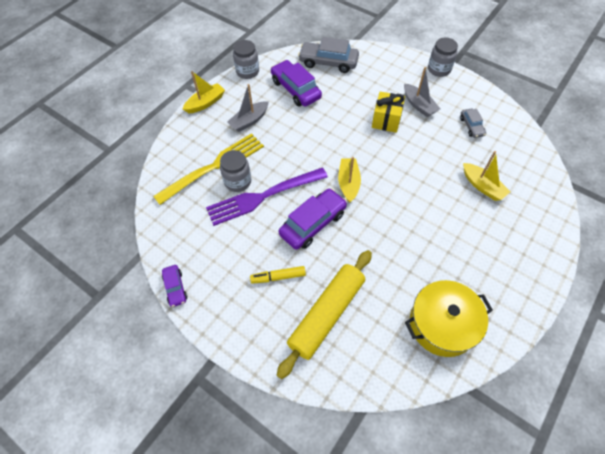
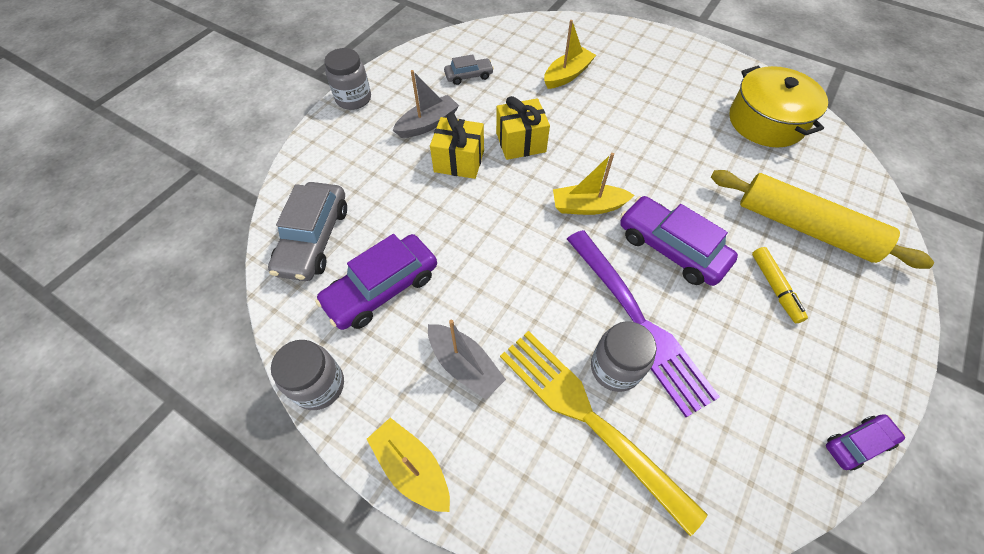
camera: 95 degrees left, 0 degrees up
none -> yellow gift [496,96,550,160]

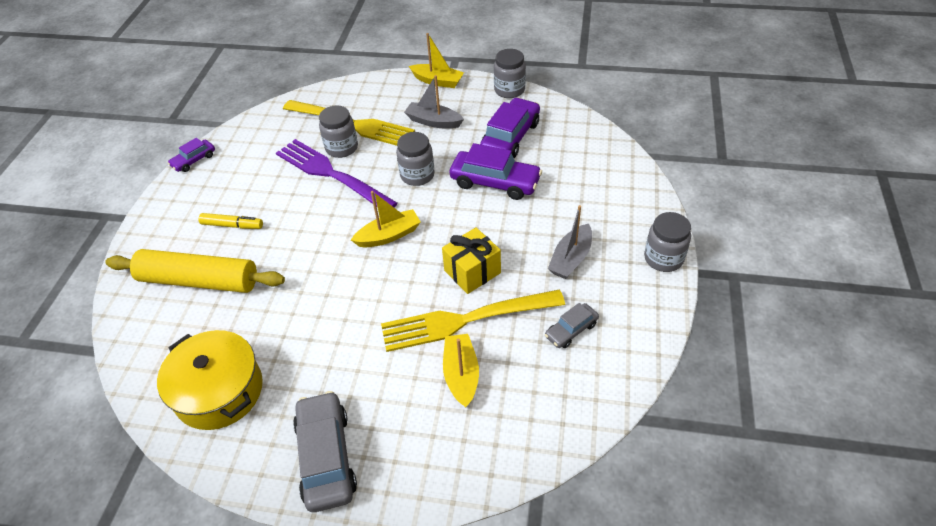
camera: 160 degrees right, 10 degrees down
grey car [268,182,347,281] -> grey car moved to [293,391,357,512]
yellow gift [430,112,484,179] -> none
yellow boat [544,20,596,89] -> yellow boat turned 150 degrees clockwise [443,334,479,408]
purple car [620,196,738,286] -> purple car moved to [450,143,542,200]
yellow marker [752,247,808,323] -> yellow marker turned 135 degrees clockwise [199,213,263,229]
none -> yellow fork [381,290,565,352]
none -> grey jar [396,132,435,186]

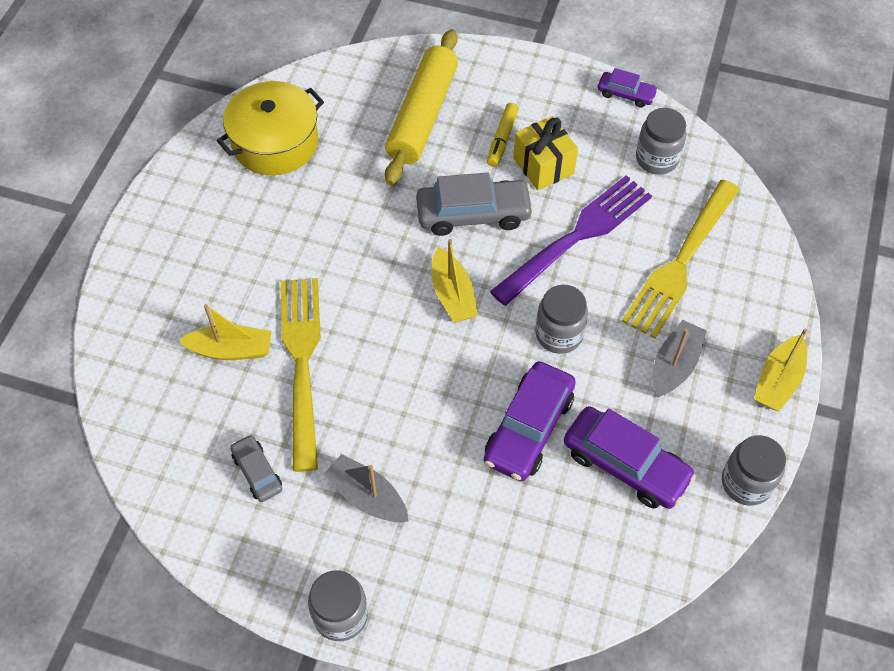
camera: 95 degrees right, 10 degrees up
purple car [168,138,215,172] -> purple car turned 150 degrees clockwise [598,68,658,108]
grey car [293,391,357,512] -> grey car moved to [416,173,534,236]
grey jar [319,106,358,158] -> grey jar moved to [636,108,686,175]
yellow gift [442,227,501,294] -> yellow gift moved to [513,116,578,190]

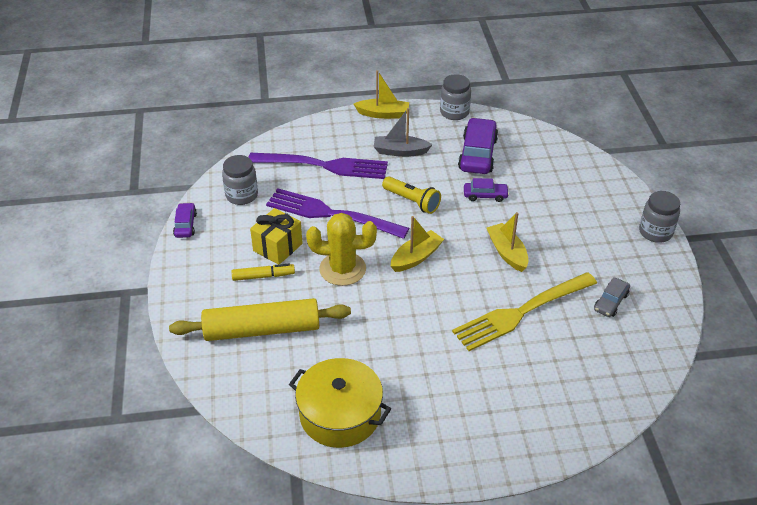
camera: 115 degrees left, 15 degrees down
yellow boat [178,304,272,360] -> yellow boat moved to [486,212,528,272]
grey boat [324,454,408,522] -> none
grey car [416,173,534,236] -> yellow cactus [306,213,377,286]
purple car [484,361,576,481] -> purple car [464,178,509,202], size x0.55
grey jar [535,285,588,354] -> yellow flashlight [382,176,441,214]
yellow fork [622,180,740,339] -> purple fork [249,153,388,179]

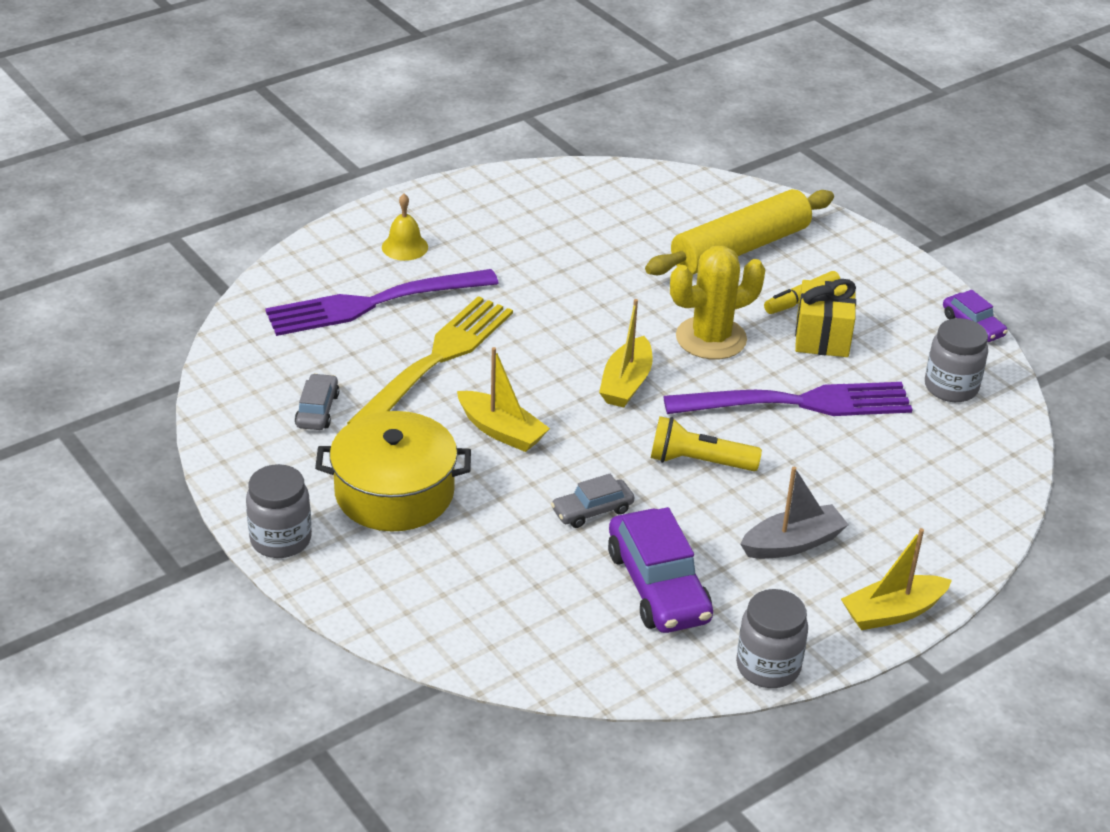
camera: 150 degrees right, 5 degrees down
purple fork [249,153,388,179] -> purple fork moved to [265,269,499,336]
yellow pot [289,358,391,448] -> yellow pot moved to [315,411,471,531]
purple car [464,178,509,202] -> grey car [551,474,634,528]
none -> yellow bell [382,194,428,261]

